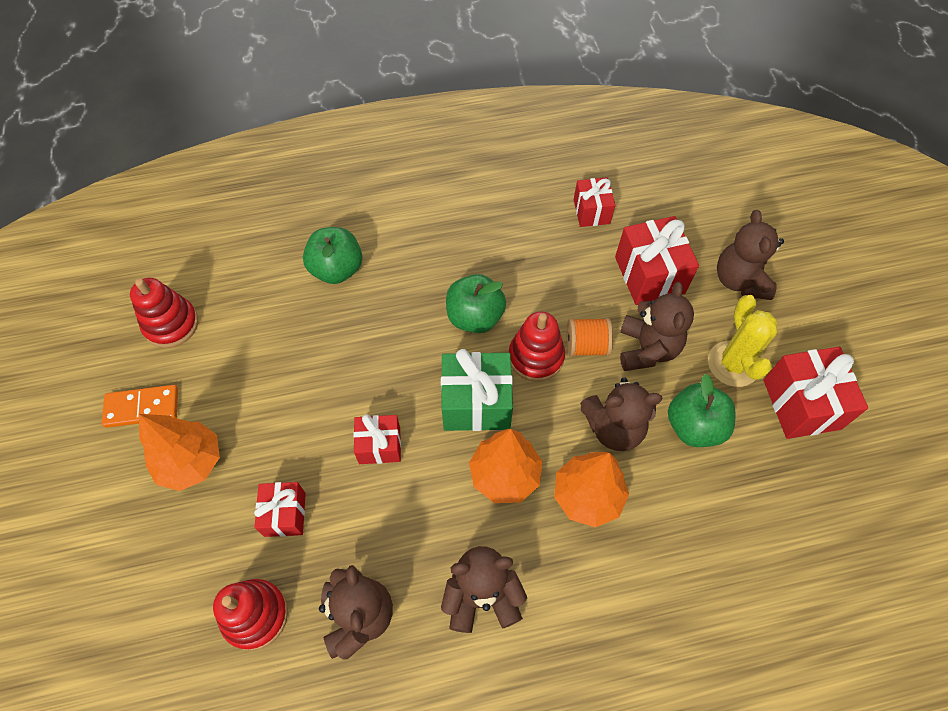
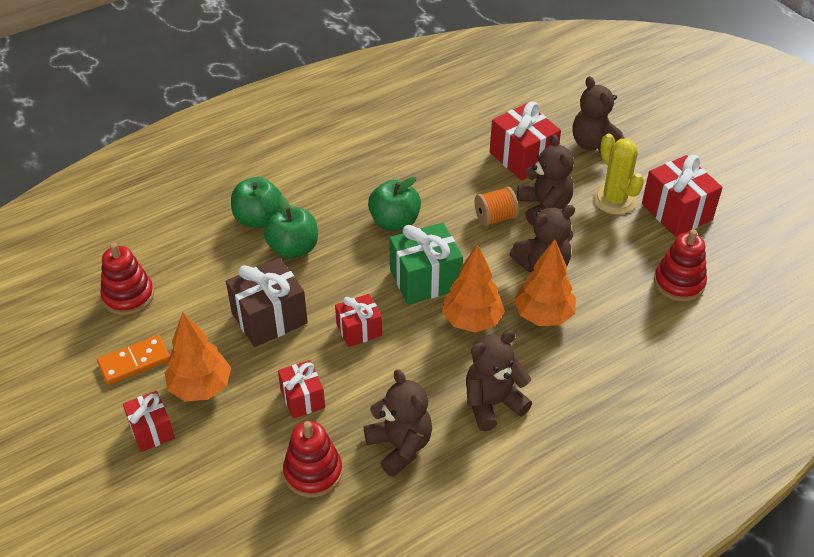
camera: 20 degrees left, 15 degrees down
red stacking toy [509,311,565,382] -> red stacking toy moved to [654,229,707,302]
red gift [574,177,615,227] -> red gift moved to [123,391,175,452]
green apple [668,374,736,447] -> green apple moved to [264,195,318,259]
none -> brown gift [226,258,308,347]

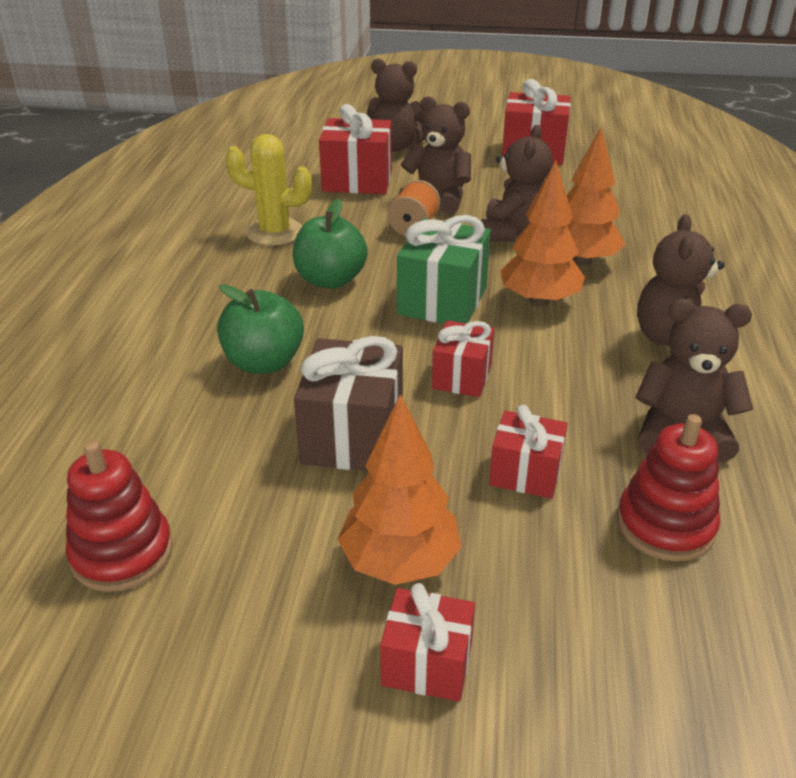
camera: 50 degrees left, 10 degrees down
orange domino [97,335,170,385] -> none
green apple [231,177,282,228] -> none
yellow cactus [593,134,644,215] -> yellow cactus moved to [226,134,312,246]
red stacking toy [654,229,707,302] -> none

